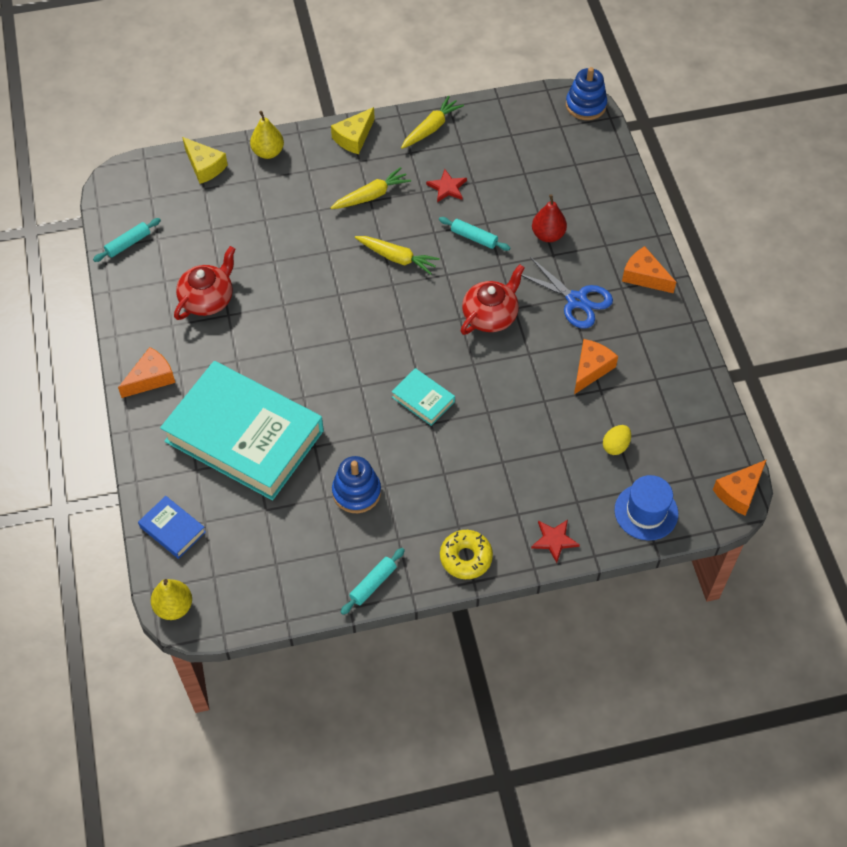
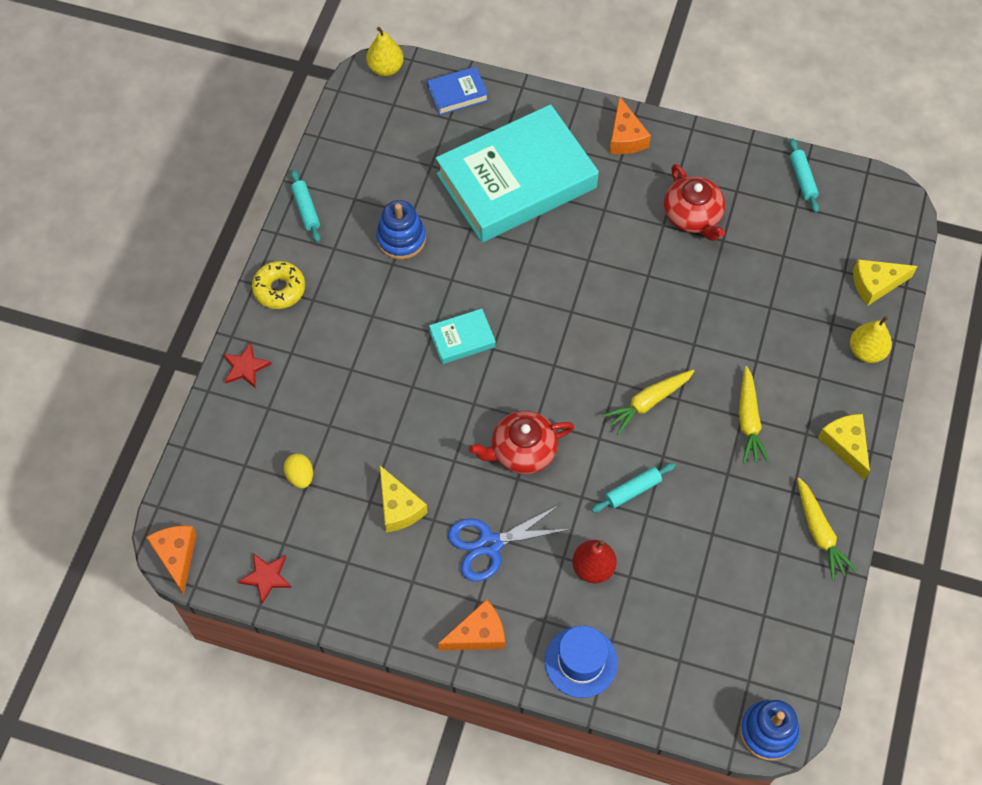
camera: 120 degrees right, 5 degrees up
red star [426,169,467,202] -> red star moved to [238,553,292,604]
red teapot [460,264,525,335] -> red teapot turned 90 degrees clockwise [469,411,574,474]
orange cheese [574,339,618,394] -> yellow cheese [380,466,428,532]
blue hat [615,475,678,541] -> blue hat moved to [545,626,618,698]

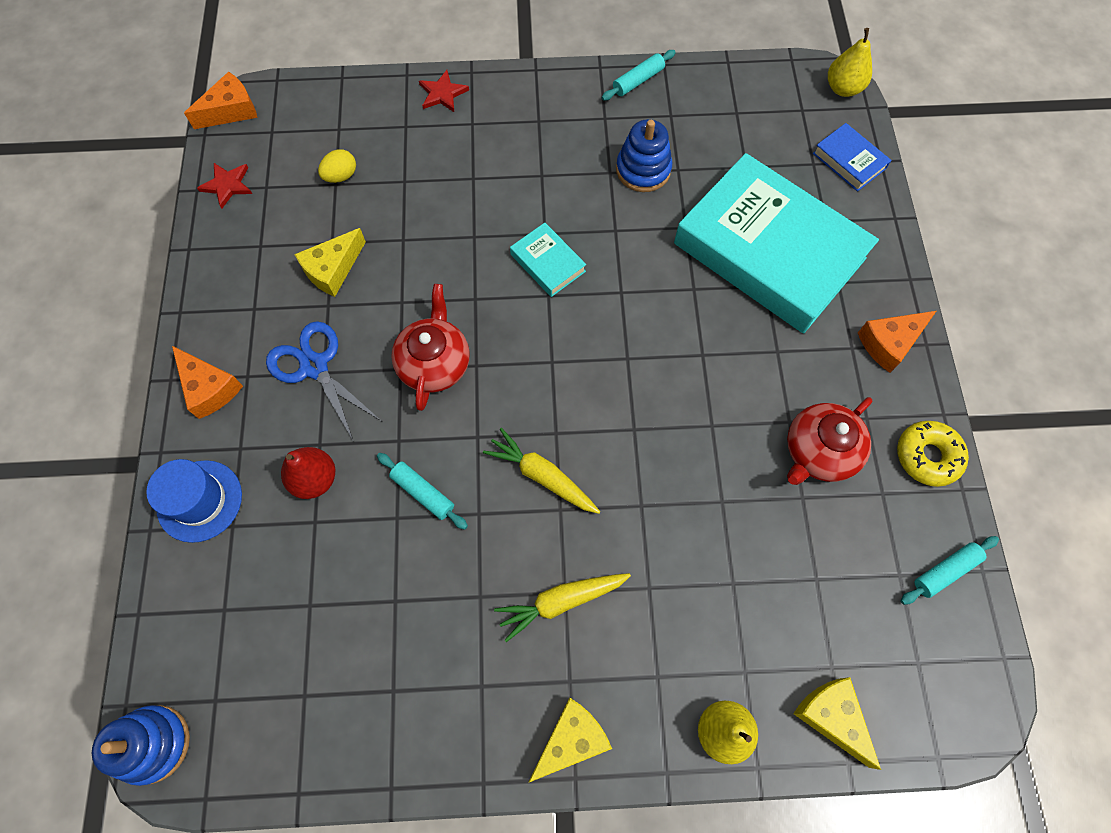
camera: 70 degrees right, 5 degrees up
yellow donut [252,261,305,309] -> yellow donut moved to [897,421,969,487]
red teapot [469,411,574,474] -> red teapot turned 45 degrees clockwise [391,284,470,411]
yellow carrot [797,478,857,580] -> none

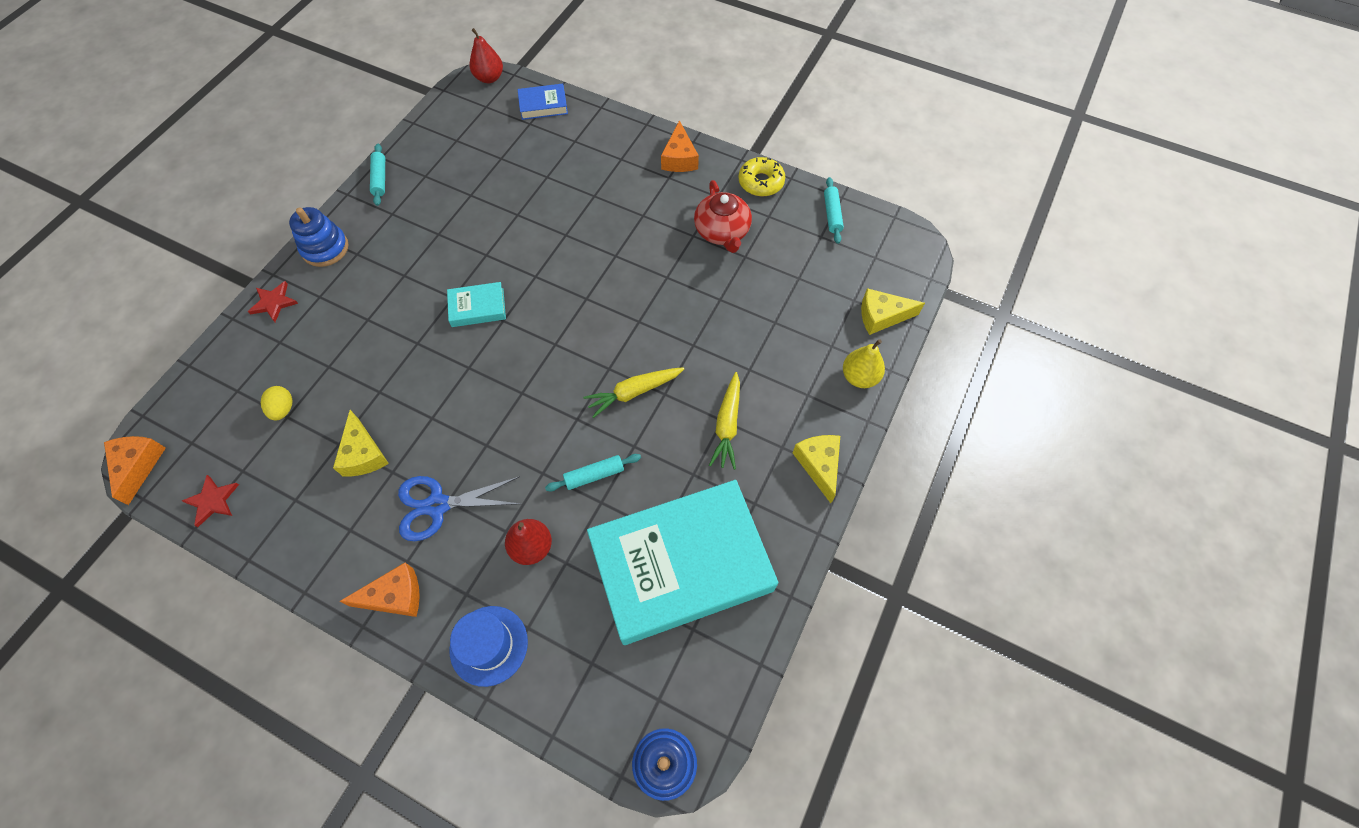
camera: 60 degrees left, 5 degrees down
red teapot [391,284,470,411] -> none
blue stacking toy [616,119,672,192] -> blue stacking toy moved to [289,207,349,267]
turquoise book [674,153,879,334] -> turquoise book moved to [587,480,778,645]
yellow pear [828,28,872,97] -> red pear [469,28,503,83]

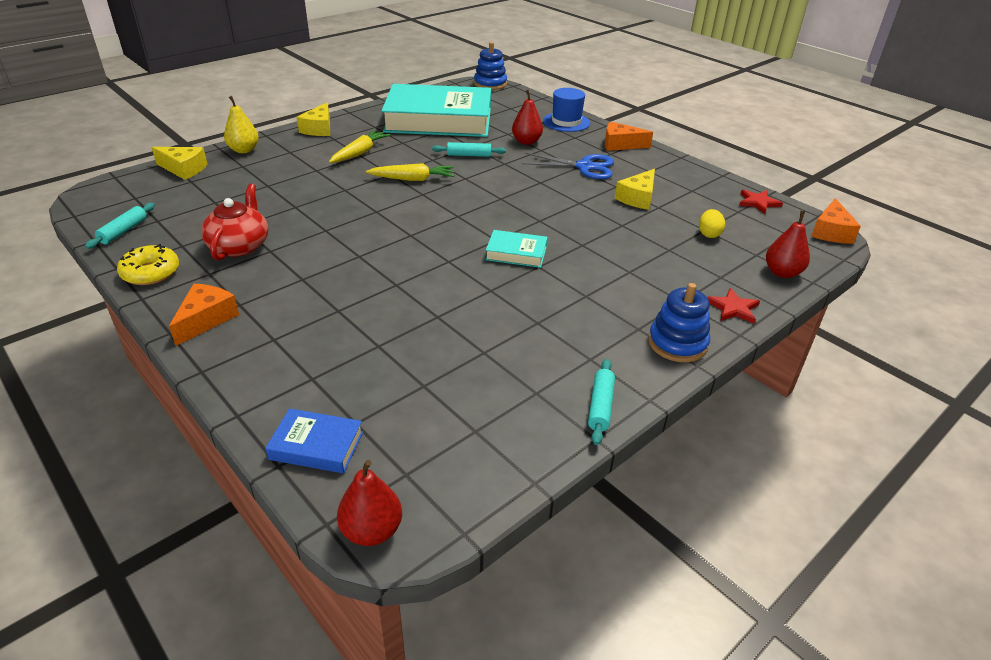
camera: 160 degrees left, 25 degrees down
yellow cheese [333,410,389,477] -> yellow cheese turned 150 degrees counterclockwise [615,169,655,210]
none -> red pear [766,211,810,278]

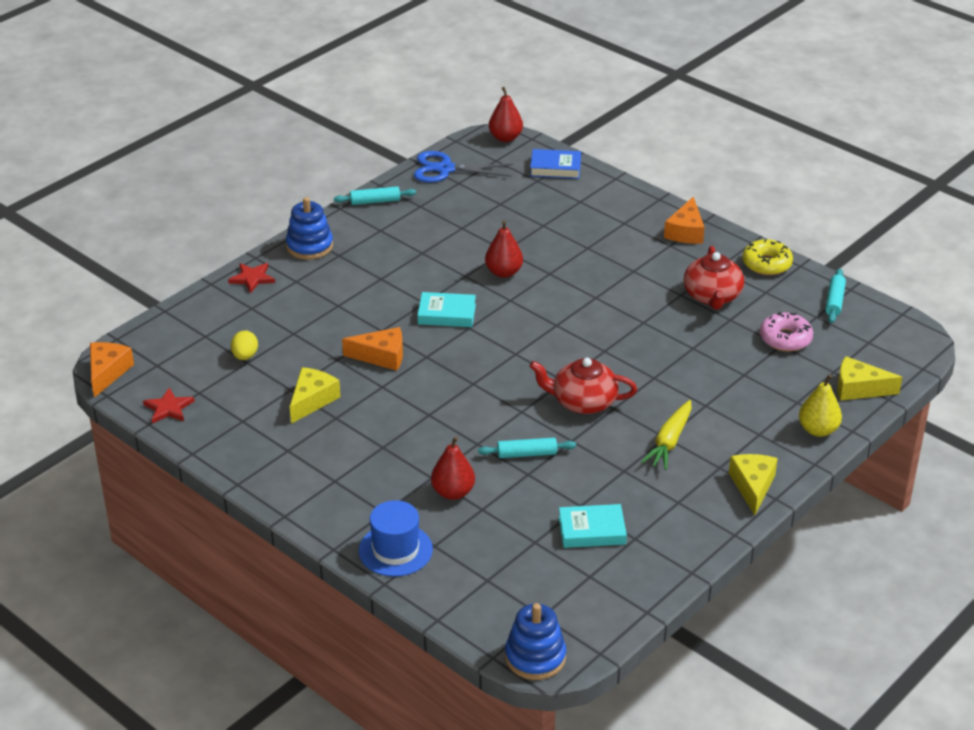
camera: 175 degrees right, 0 degrees up
yellow carrot [366,163,454,181] -> red teapot [529,358,637,414]
turquoise book [381,84,491,137] -> turquoise book [559,504,627,548], size x0.40
blue scissors [522,153,614,179] -> blue scissors moved to [414,151,513,183]
turquoise rolling pin [588,359,615,445] -> turquoise rolling pin turned 75 degrees clockwise [334,186,416,205]
orange cheese [605,122,653,151] -> orange cheese moved to [342,327,403,371]
red pear [766,211,810,278] -> red pear moved to [485,220,523,278]
none -> pink donut [760,312,813,352]

